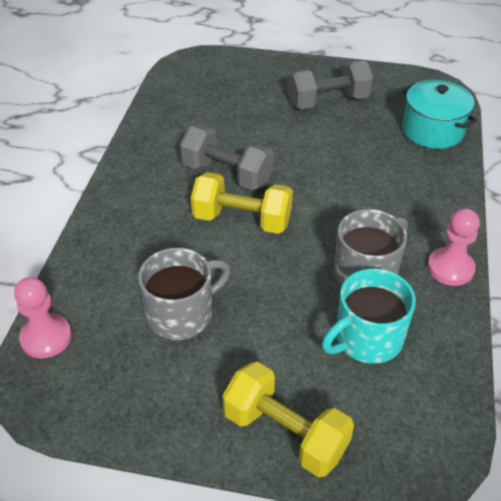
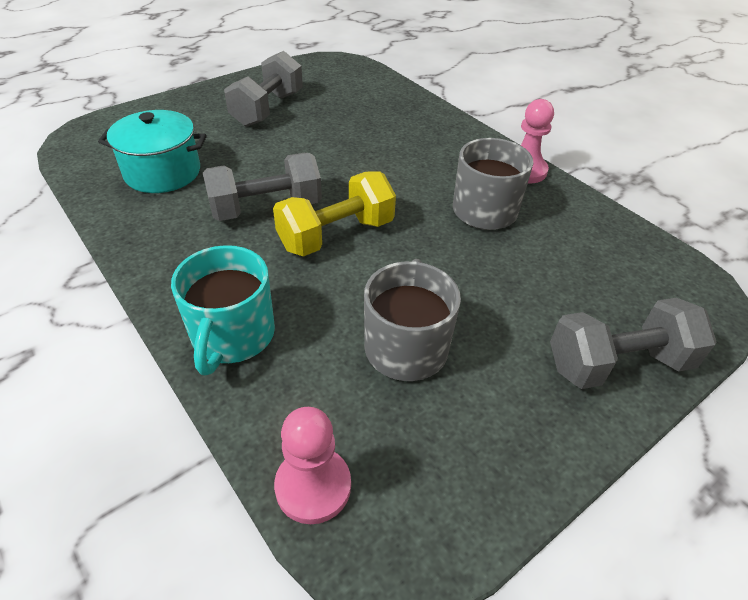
camera: 50 degrees left, 0 degrees up
yellow dumbbell [223,361,354,477] -> grey dumbbell [550,298,716,389]
turquoise mug [322,268,416,364] -> turquoise mug moved to [171,245,275,375]
turquoise pot [402,80,478,149] -> turquoise pot moved to [98,110,207,193]

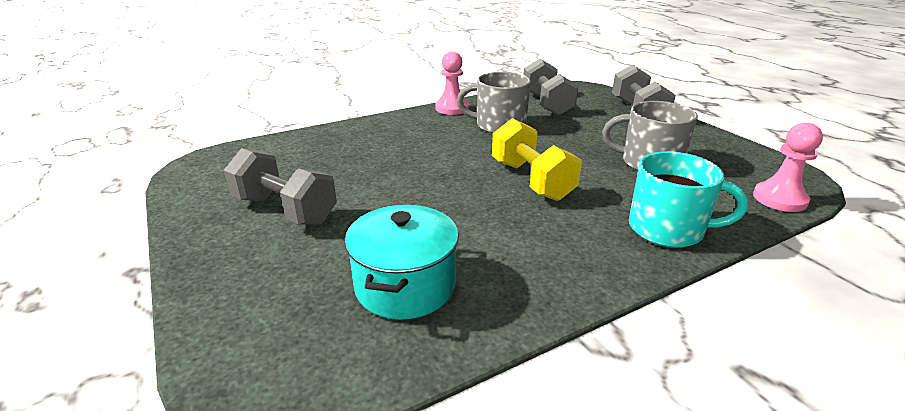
camera: 80 degrees left, 15 degrees down
grey dumbbell [203,153,322,221] -> grey dumbbell moved to [523,59,579,116]

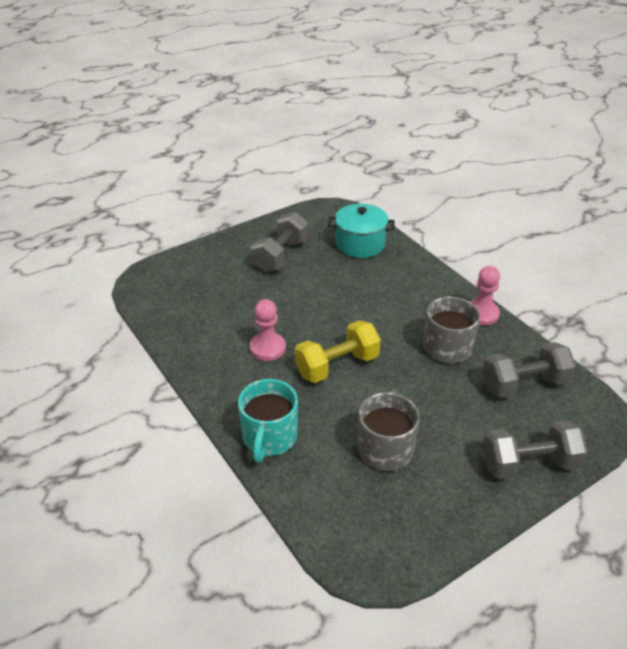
camera: 85 degrees right, 10 degrees up
turquoise pot [345,205,459,320] -> turquoise pot moved to [328,204,395,258]
pink pawn [753,123,823,212] -> pink pawn moved to [250,299,286,361]

